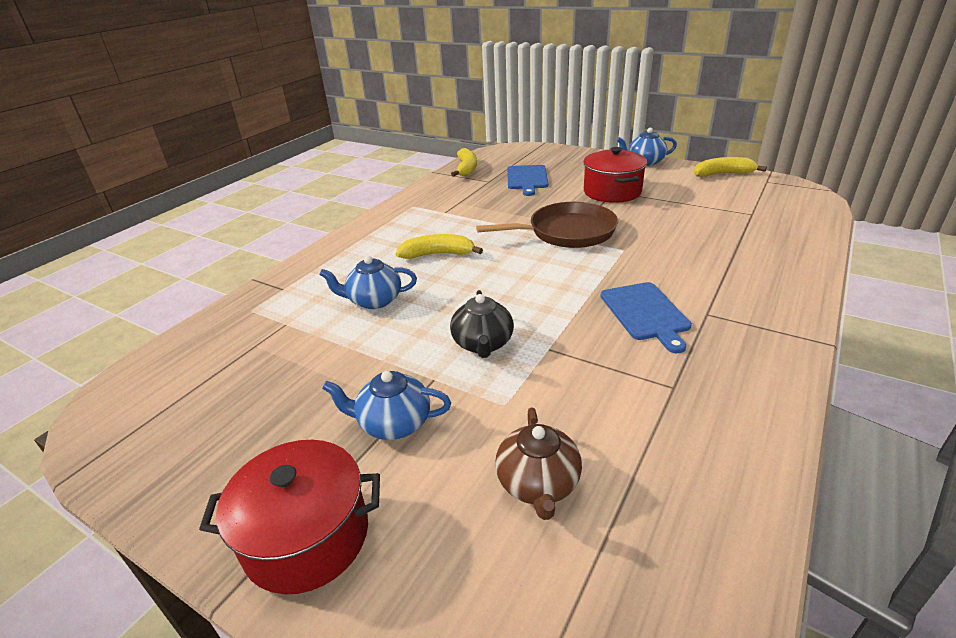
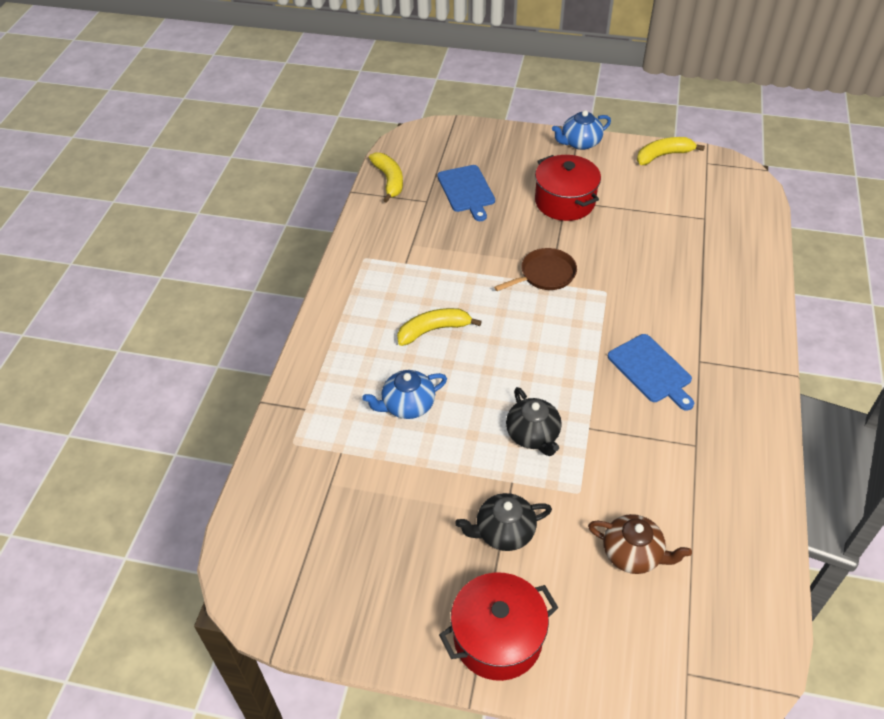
camera: 20 degrees left, 15 degrees up
blue teapot [322,371,451,440] -> black teapot [455,493,552,551]
brown pan [476,202,618,248] -> brown pan [494,248,577,291], size x0.64
brown teapot [495,408,582,520] -> brown teapot turned 45 degrees counterclockwise [588,514,692,574]

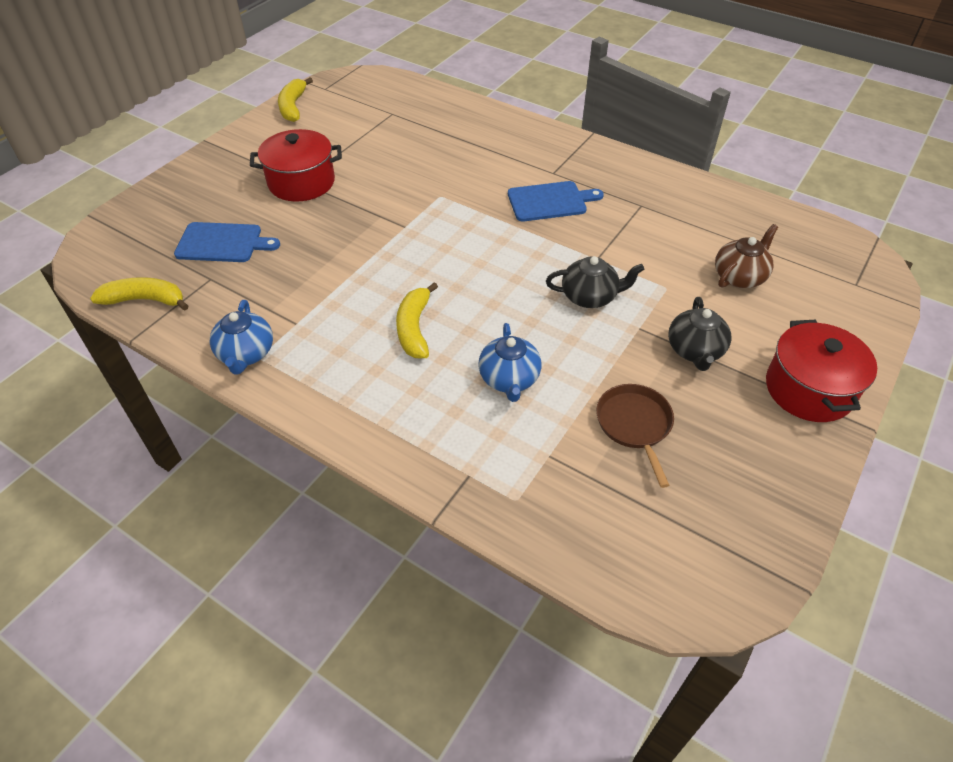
camera: 70 degrees left, 0 degrees up
brown pan [494,248,577,291] -> brown pan moved to [596,384,674,488]
blue teapot [552,110,611,150] -> blue teapot moved to [210,300,273,375]

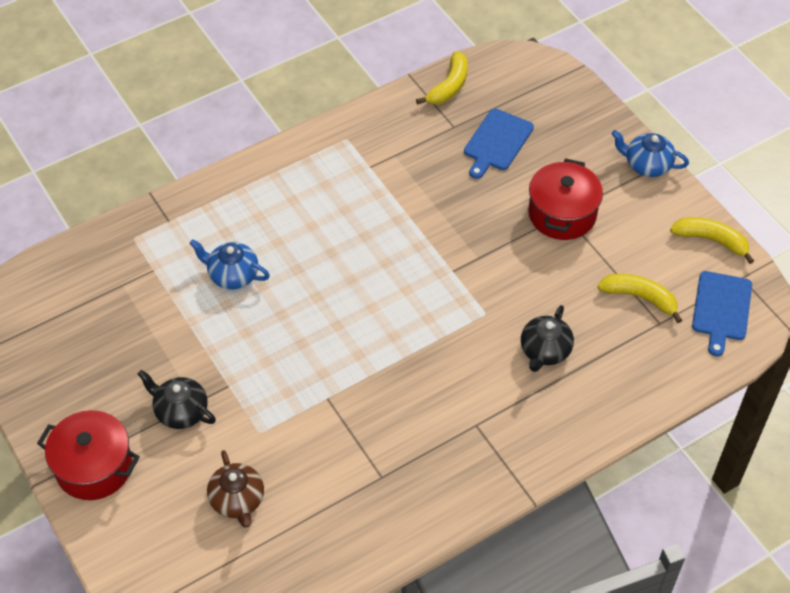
camera: 115 degrees right, 5 degrees up
blue teapot [210,300,273,375] -> blue teapot moved to [612,130,689,177]
yellow banana [396,282,438,358] -> yellow banana moved to [597,274,682,323]
blue cutting board [508,181,604,221] -> blue cutting board moved to [692,271,752,357]
black teapot [546,256,644,308] -> black teapot moved to [521,305,574,372]
brown pan [596,384,674,488] -> none

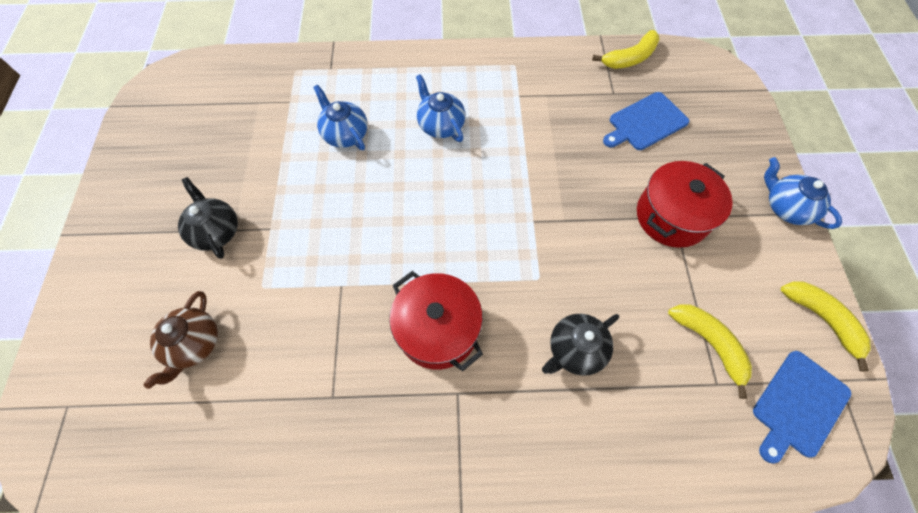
camera: 30 degrees right, 10 degrees up
red pot [37,410,140,500] -> red pot moved to [389,271,483,371]
none -> blue teapot [416,74,466,142]

